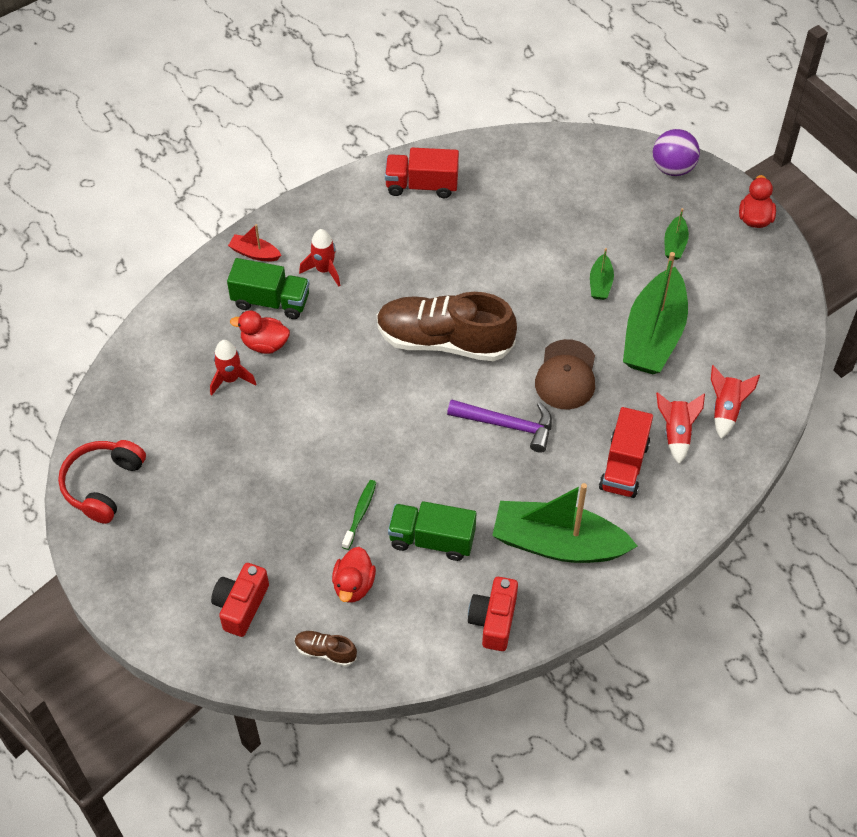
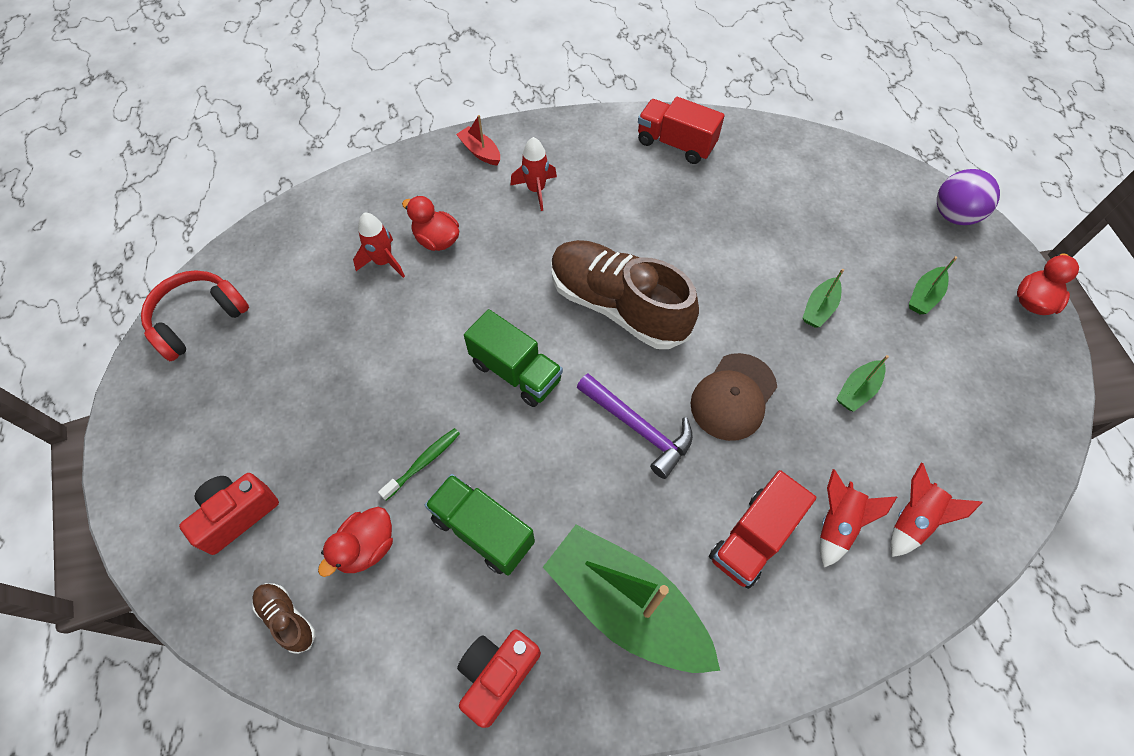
camera: 25 degrees right, 5 degrees up
green truck [227,258,310,319] -> green truck moved to [464,309,563,407]
green boat [623,252,688,374] -> green boat [836,355,889,412], size x0.43

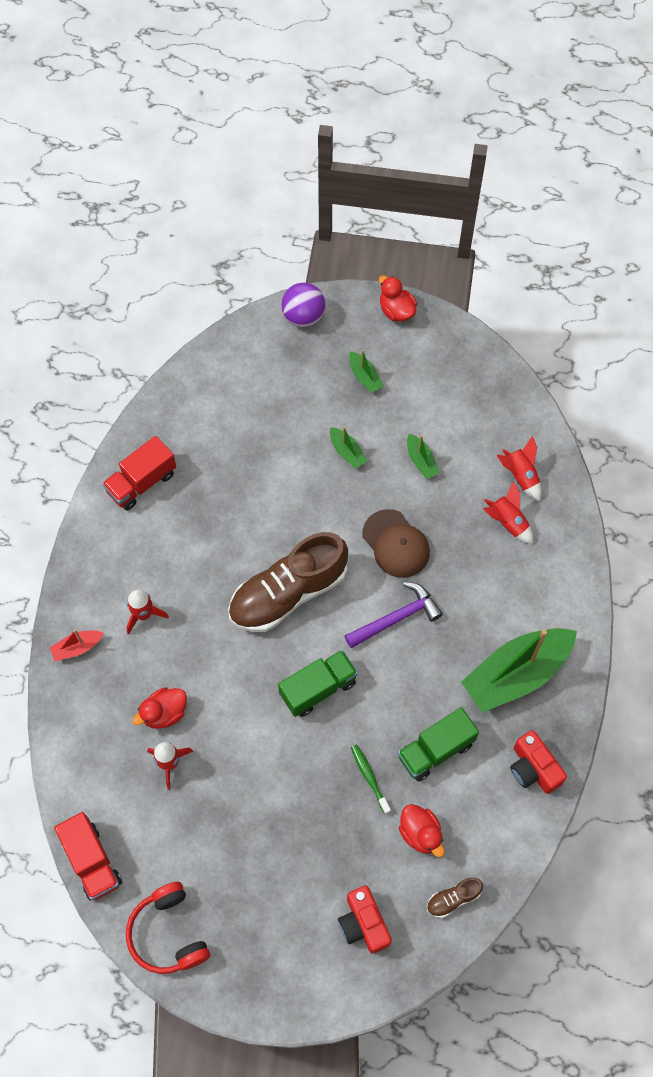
camera: 70 degrees left, 5 degrees up
red truck [709,470,816,589] -> red truck moved to [54,812,122,900]

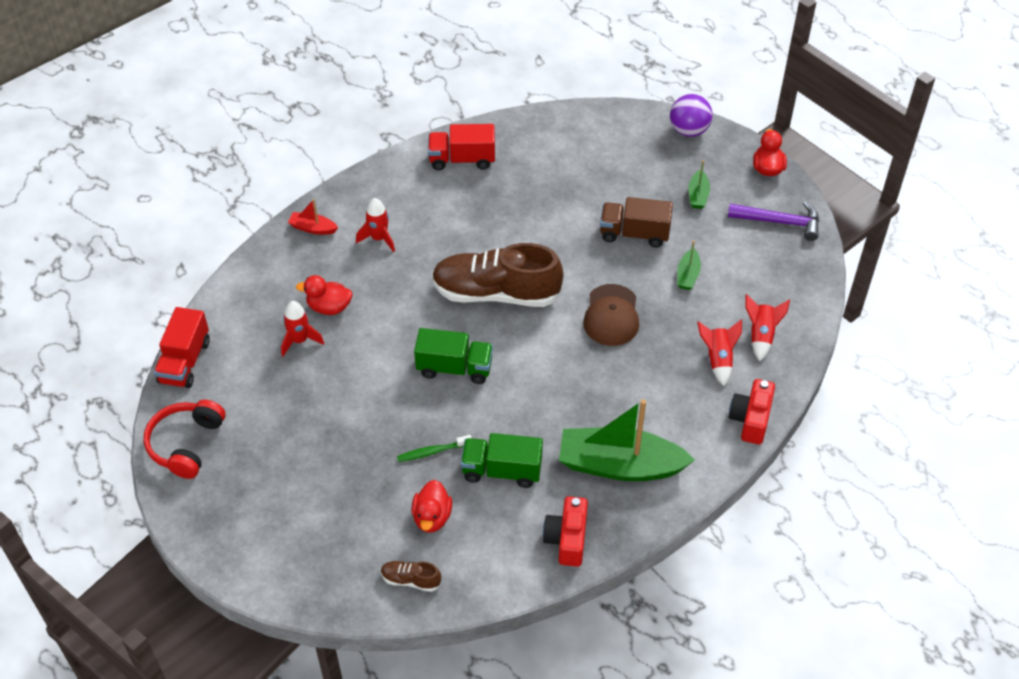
camera: 40 degrees right, 15 degrees down
green boat [330,427,367,469] -> brown truck [600,197,673,247]
red camera [338,885,392,954] -> red camera moved to [729,379,775,445]
purple hammer [344,582,443,648] -> purple hammer moved to [728,201,819,241]
green toothbrush [351,744,391,814] -> green toothbrush turned 120 degrees counterclockwise [397,435,471,462]

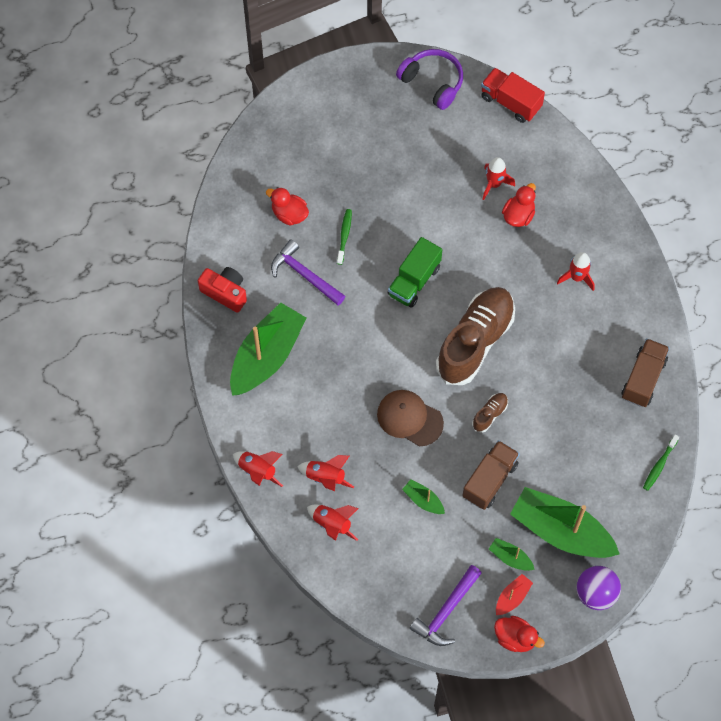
camera: 115 degrees right, 15 degrees up
red headphones [144,400,225,479] -> purple headphones [396,49,463,110]
red boat [288,199,338,235] -> red boat moved to [496,574,533,615]
brown shoe [381,561,441,592] -> brown shoe moved to [472,393,508,433]
red truck [428,124,495,170] -> brown truck [621,338,670,407]
green truck [461,433,543,488] -> purple hammer [271,239,345,306]
red camera [729,379,775,445] -> red rocket [233,451,283,487]
none -> green boat [510,487,620,558]
none -> green toothbrush [643,435,679,491]

